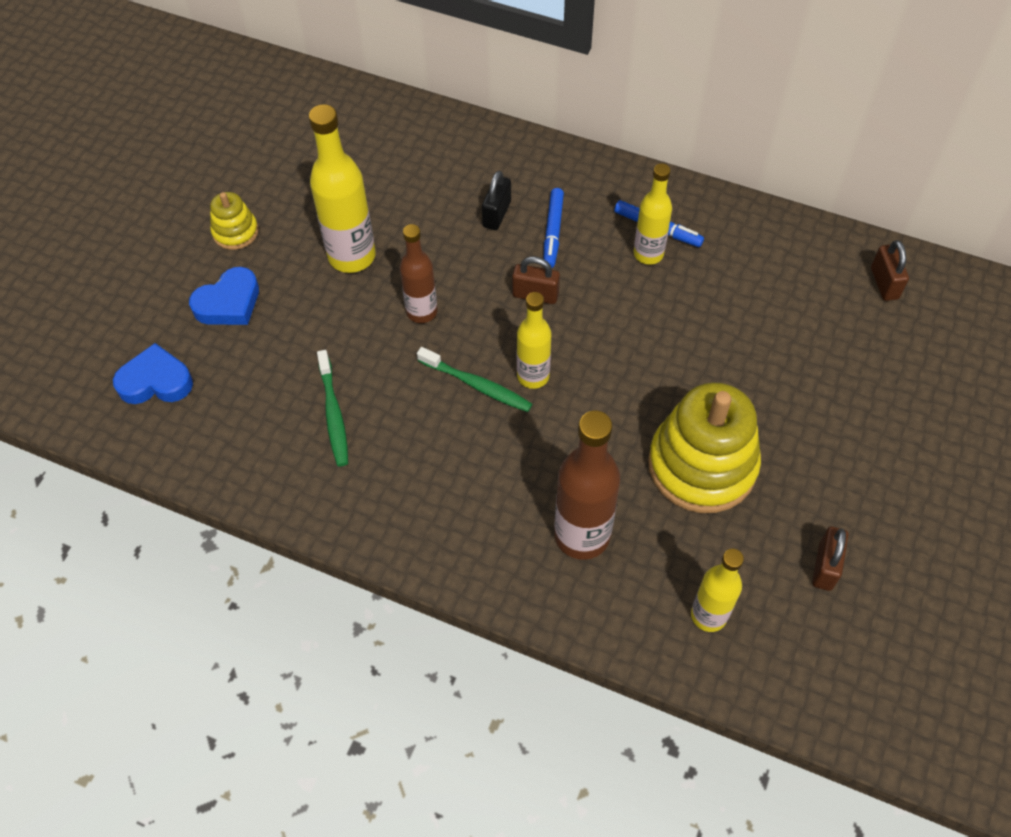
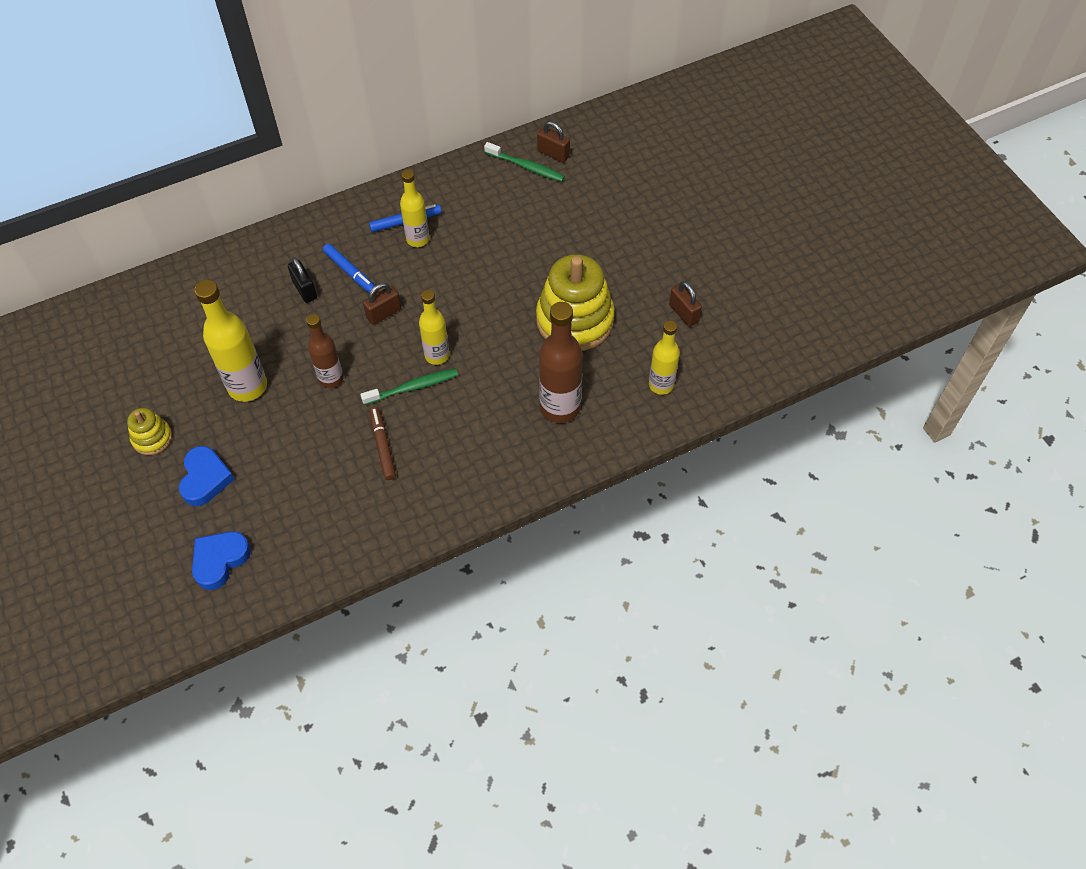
camera: 50 degrees left, 0 degrees up
green toothbrush [317,350,348,466] -> green toothbrush moved to [484,142,565,182]
none -> brown marker [369,406,396,480]

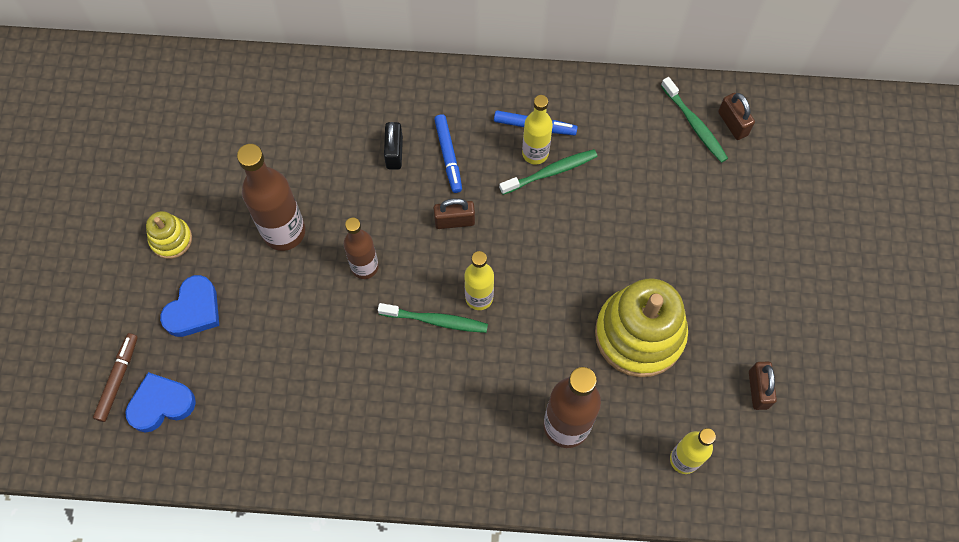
camera: 30 degrees right, 10 degrees up
yellow bottle [194,280,267,402] -> brown bottle [237,144,305,251]
brown marker [369,406,396,480] -> brown marker moved to [93,333,138,422]
none -> green toothbrush [499,149,598,195]

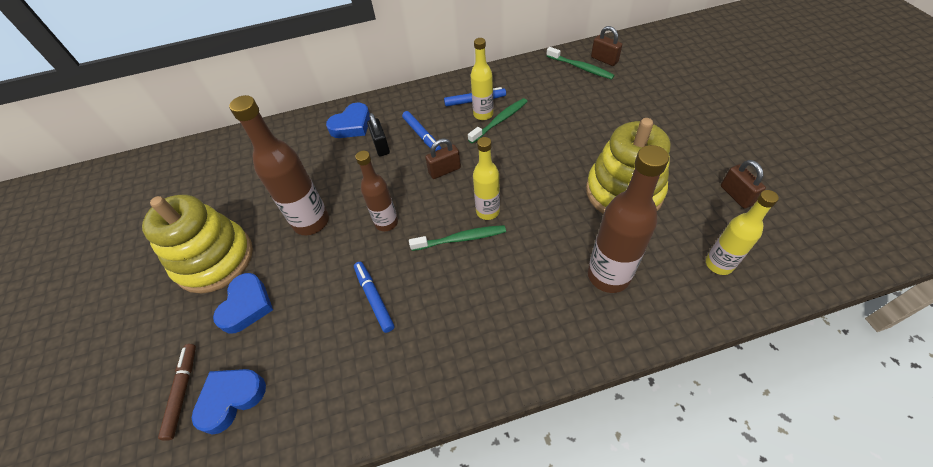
camera: 15 degrees left, 15 degrees down
yellow stacking toy [146,211,192,259] -> yellow stacking toy [142,194,253,293], size x2.06
none -> blue heart [326,102,370,138]
none -> blue marker [354,262,394,333]

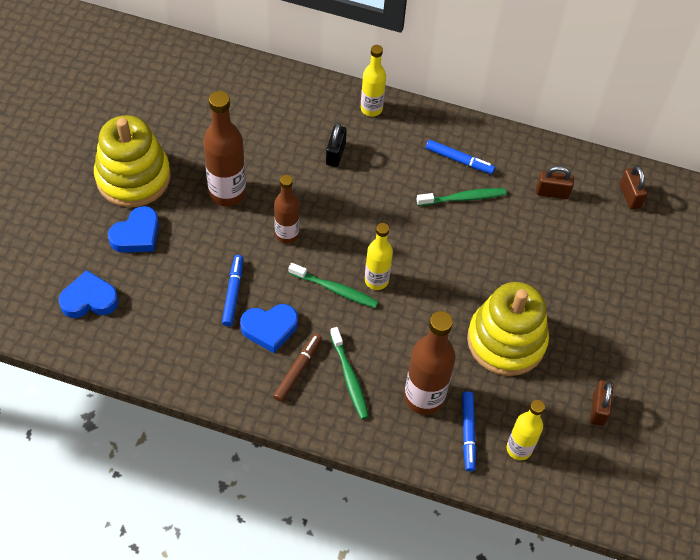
camera: 25 degrees right, 5 degrees up
brown marker [158,344,196,441] -> brown marker moved to [273,333,322,402]
blue heart [326,102,370,138] -> blue heart moved to [240,304,298,353]
blue marker [402,111,441,151] -> blue marker moved to [462,391,476,471]
brown padlock [425,138,461,179] -> brown padlock moved to [536,166,574,199]
yellow bottle [471,38,494,120] -> yellow bottle moved to [361,45,386,117]
green toothbrush [546,47,615,79] -> green toothbrush moved to [330,327,369,419]

